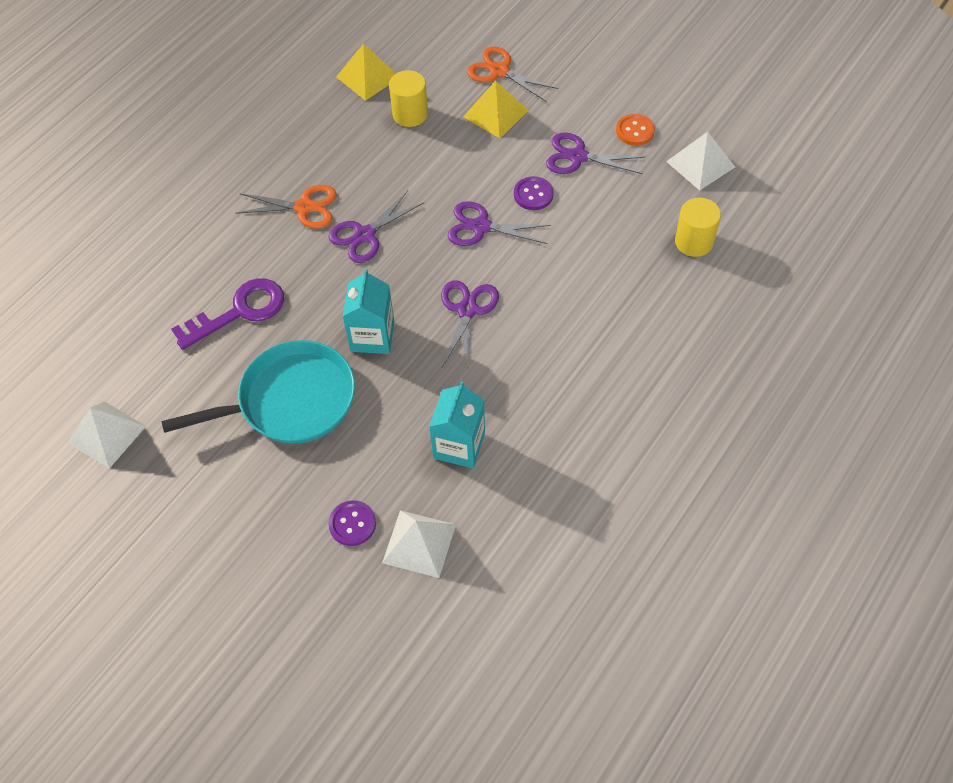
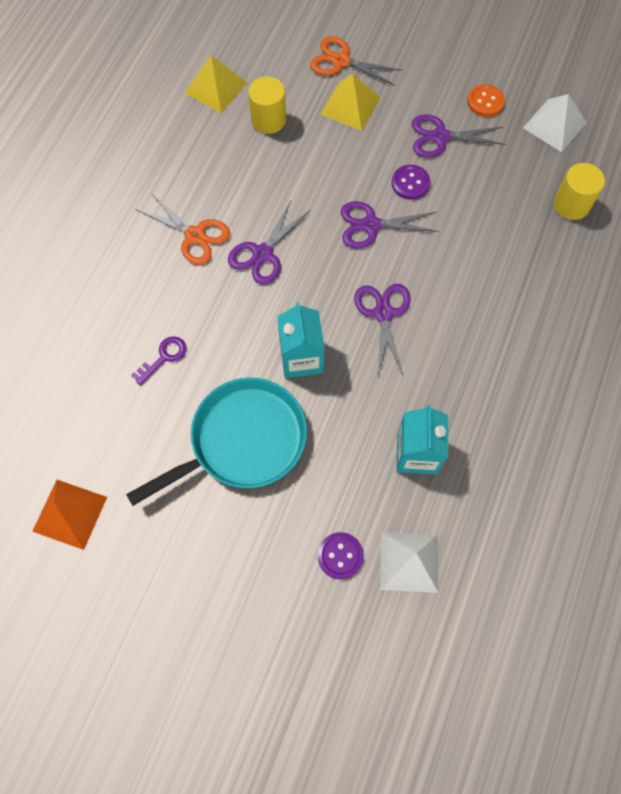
camera: 15 degrees left, 10 degrees up
white pyramid [67,401,146,469] -> orange pyramid [32,480,107,550]
purple key [171,278,284,350] -> purple key [131,336,187,385], size x0.54
orange scissors [236,185,337,229] -> orange scissors turned 45 degrees clockwise [137,193,230,265]

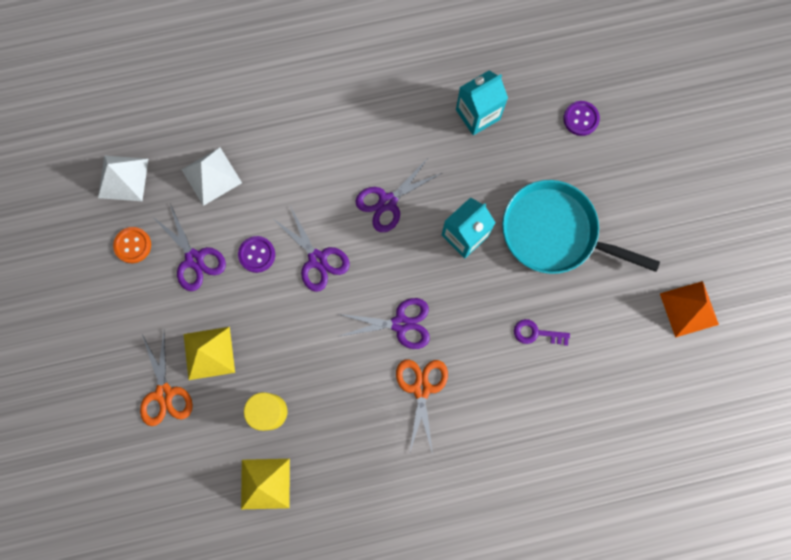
camera: 125 degrees left, 10 degrees up
white pyramid [380,532,438,593] -> white pyramid moved to [181,147,242,206]
yellow cylinder [554,163,605,220] -> none

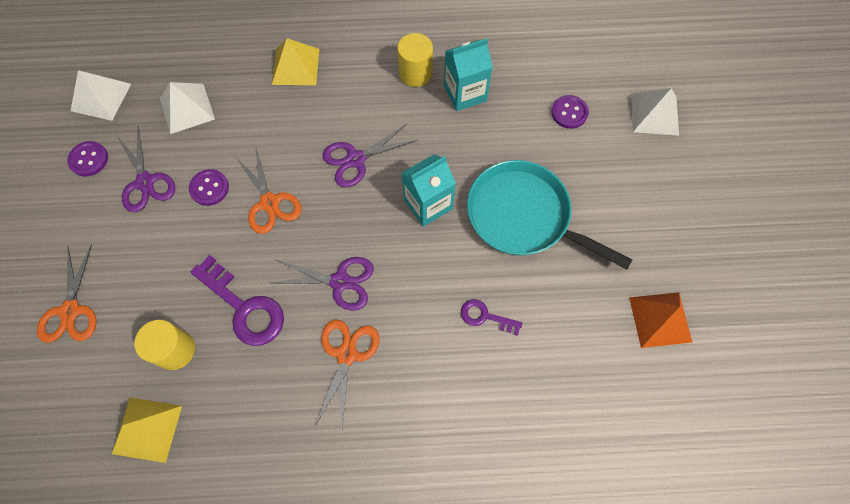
camera: 10 degrees right, 10 degrees down
orange button [113,227,151,263] -> purple button [67,141,108,176]
yellow pyramid [184,327,235,380] -> yellow pyramid moved to [272,38,319,85]
purple scissors [272,206,350,292] -> orange scissors [235,149,302,234]
none -> purple key [191,255,284,346]
none -> yellow cylinder [397,33,433,87]
none -> white pyramid [631,88,679,136]

